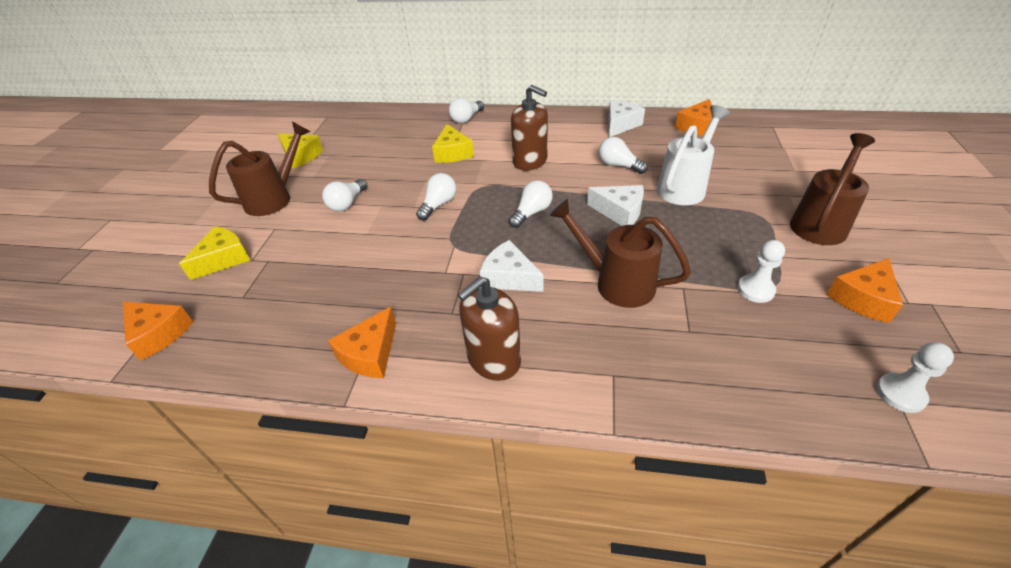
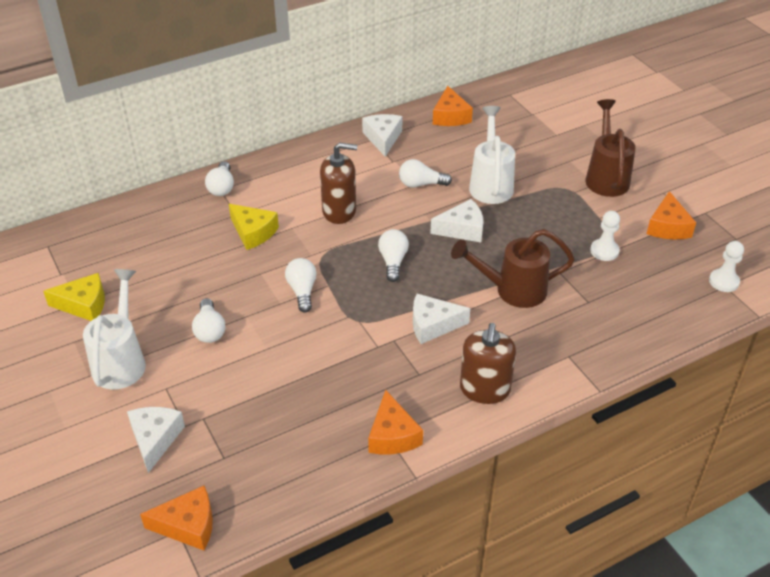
camera: 40 degrees left, 0 degrees up
yellow cheese [179,226,251,280] -> white cheese [127,407,185,473]
brown watering can [209,122,311,216] -> white watering can [83,269,146,390]

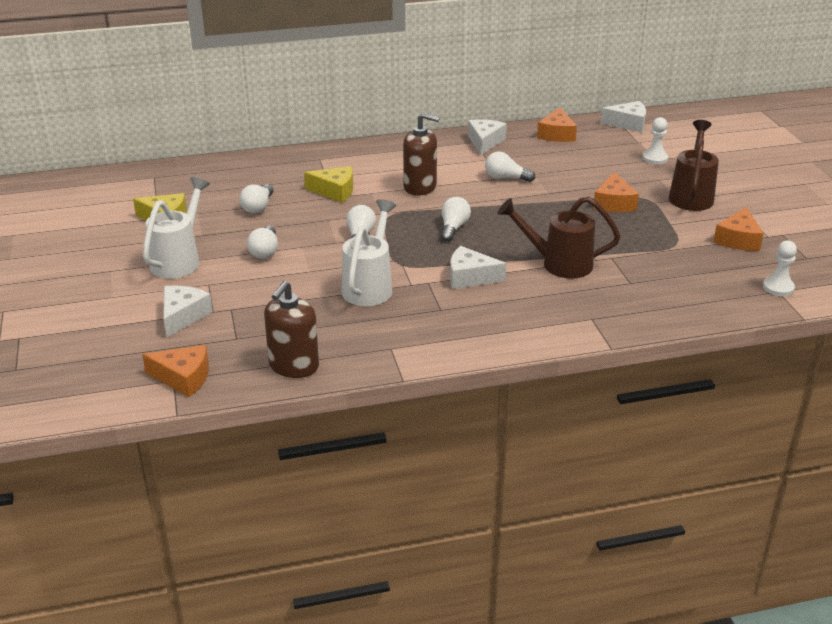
camera: 15 degrees right, 10 degrees down
white light bulb [205,161,234,196] -> white light bulb moved to [239,184,274,213]
yellow cheese [229,204,279,250] -> yellow cheese turned 45 degrees counterclockwise [304,166,353,203]
orange cheese [368,390,423,454] -> orange cheese moved to [593,172,639,212]
white cheese [430,199,484,242] -> white cheese moved to [600,101,646,133]
brown soap dispenser [460,323,516,404] -> brown soap dispenser moved to [264,281,319,378]
white watering can [469,106,515,204] -> white watering can moved to [342,199,396,306]
white pawn [590,211,620,261] -> white pawn moved to [643,117,668,164]

